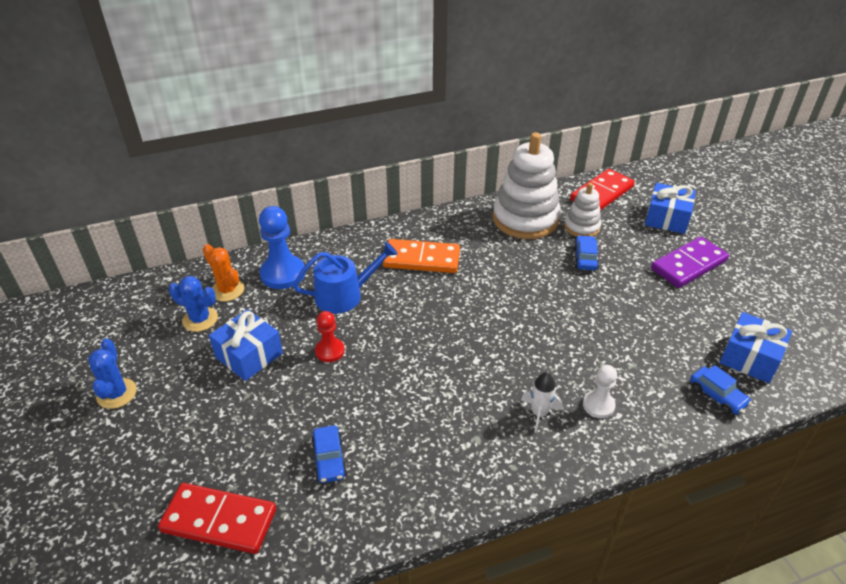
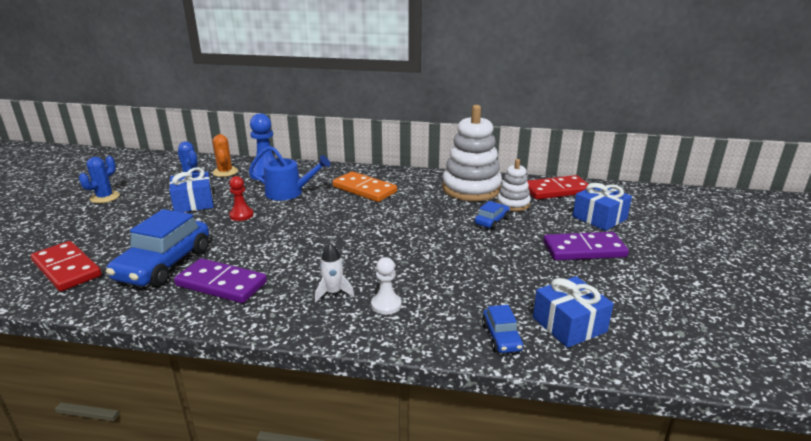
camera: 30 degrees right, 15 degrees down
blue car [311,425,347,483] -> blue car [106,209,209,287], size x2.09
none -> purple domino [174,258,267,303]

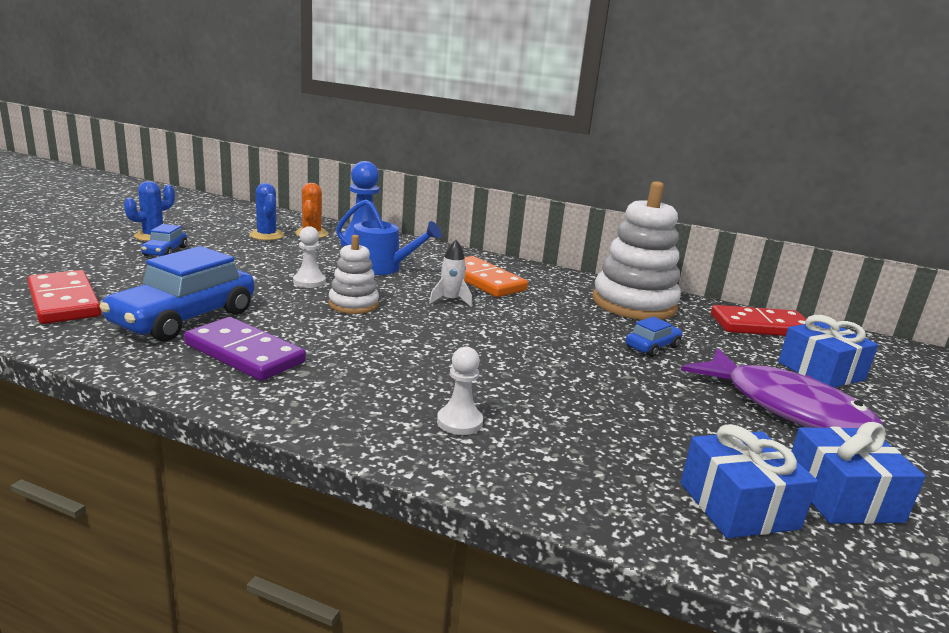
camera: 10 degrees right, 5 degrees down
blue gift [169,167,214,212] -> blue gift moved to [791,422,926,524]
red pawn [229,176,254,221] -> white pawn [293,226,326,288]
white rocket [315,243,354,302] -> white rocket moved to [429,240,472,307]
blue car [482,305,524,353] -> blue car moved to [141,224,187,256]
white stacking toy [497,159,531,211] -> white stacking toy moved to [328,235,379,314]
purple domino [543,232,629,260] -> purple fish [681,348,884,428]

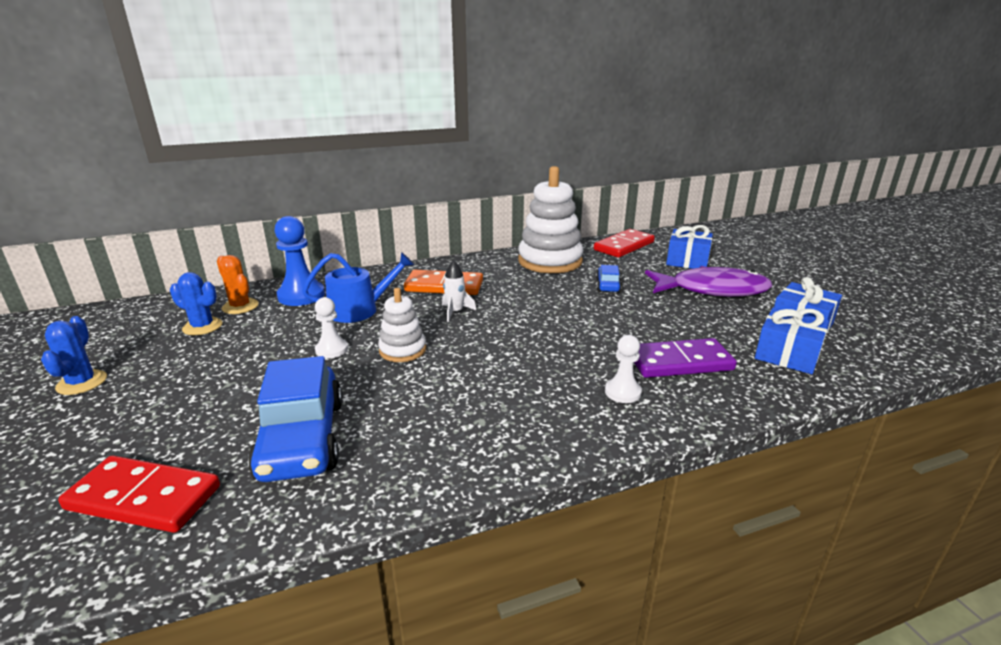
camera: 40 degrees left, 5 degrees up
blue car [141,224,187,256] -> none
purple domino [184,317,306,381] -> purple domino moved to [634,338,737,378]

